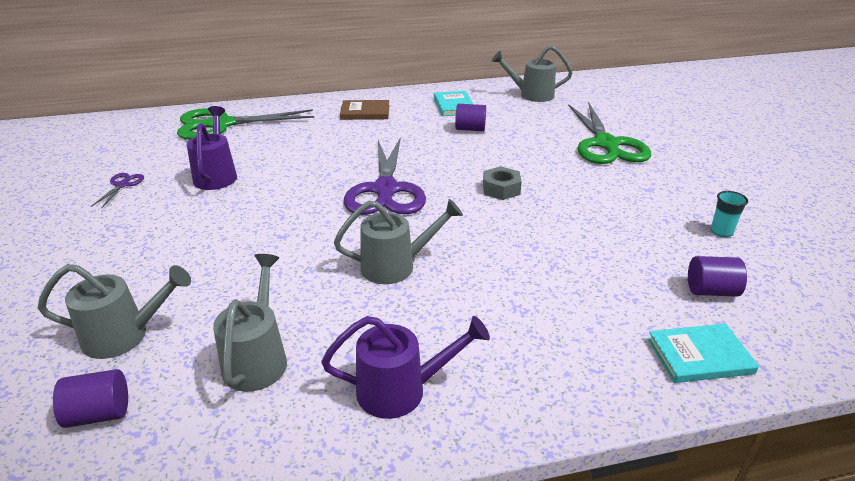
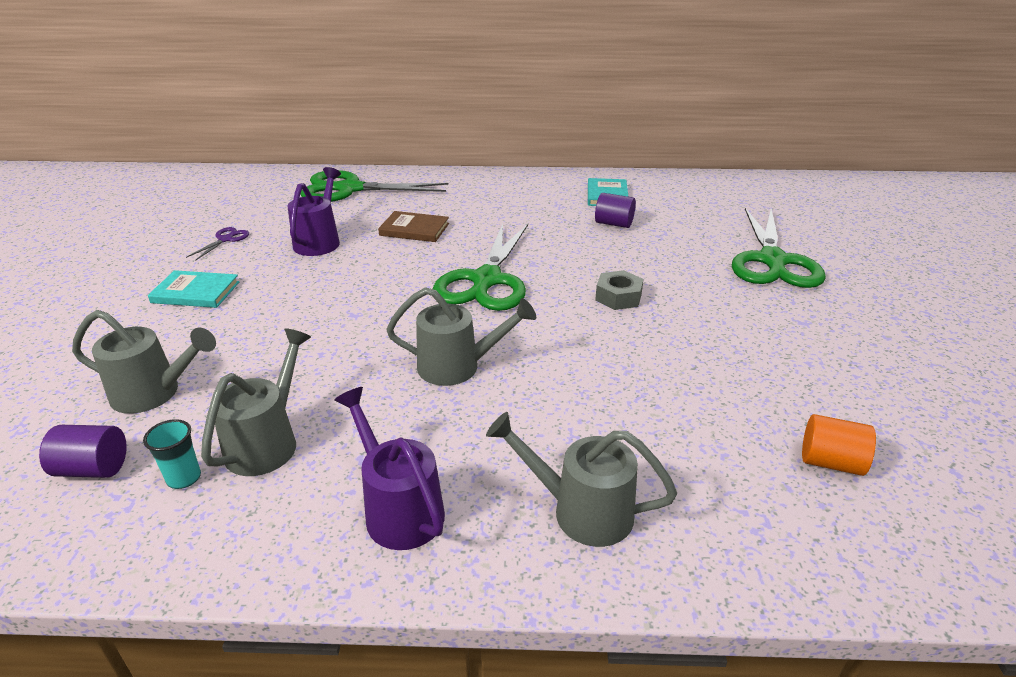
camera: 15 degrees right, 0 degrees up
purple watering can [321,316,490,419] -> purple watering can turned 135 degrees counterclockwise [334,387,445,550]
brown book [340,100,389,120] -> brown book moved to [378,211,449,242]
purple scissors [344,137,426,215] -> green scissors [433,224,528,311]
grey watering can [491,46,572,102] -> grey watering can moved to [486,412,677,547]
turquoise book [647,324,759,383] -> turquoise book moved to [148,270,239,308]
purple cylinder [688,256,747,297] -> orange cylinder [802,414,876,476]
turquoise cup [711,191,748,237] -> turquoise cup moved to [143,419,201,489]

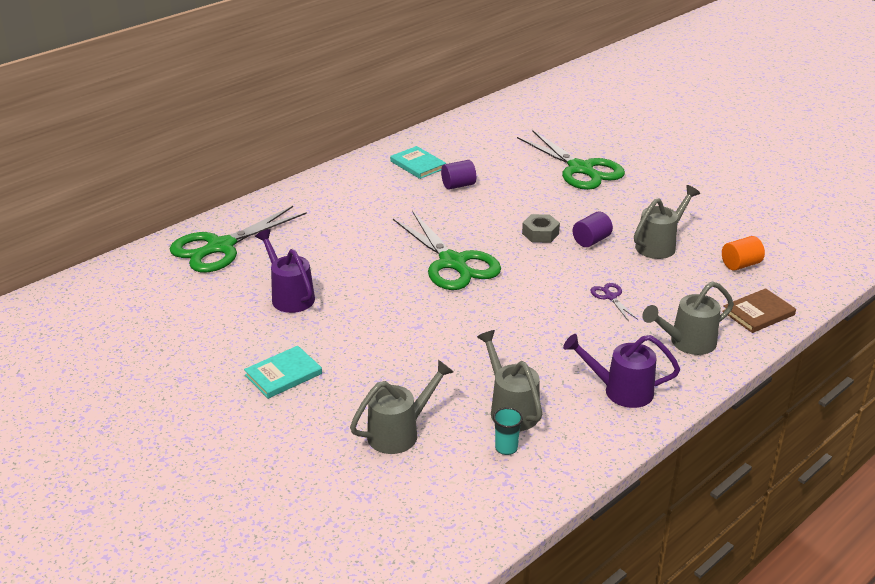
camera: 45 degrees left, 0 degrees up
purple cylinder [39,425,127,478] -> purple cylinder moved to [573,212,613,247]
purple scissors [186,227,249,261] -> purple scissors moved to [590,283,638,321]
brown book [378,211,449,242] -> brown book moved to [722,288,796,333]
grey watering can [386,287,536,386] -> grey watering can moved to [634,185,700,259]

